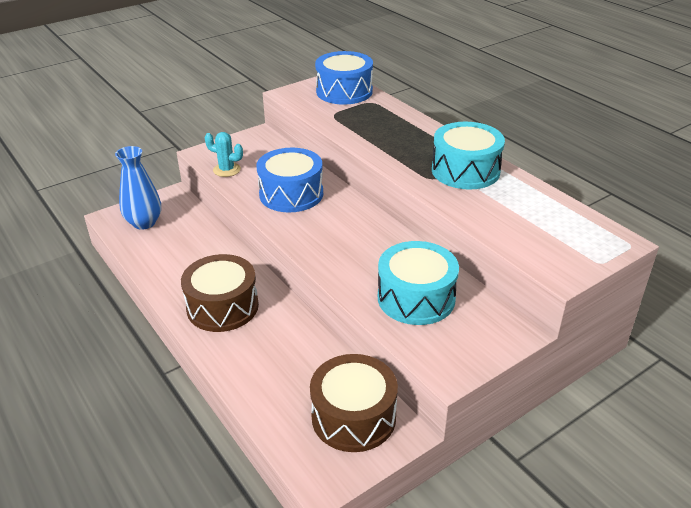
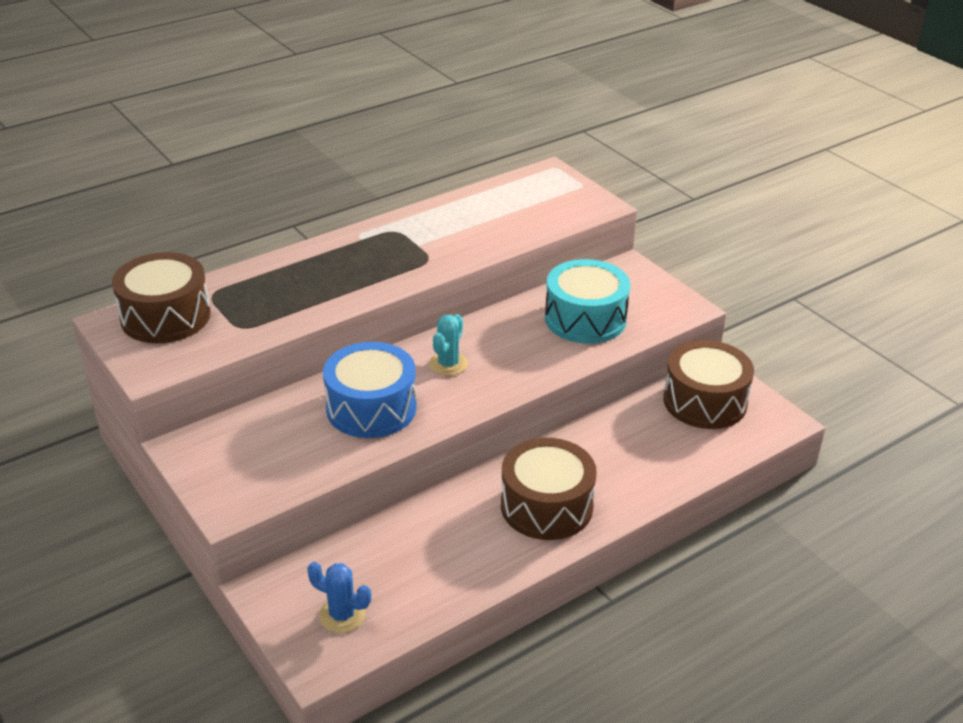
camera: 90 degrees left, 0 degrees up
blue vase [115,146,161,230] -> blue cactus [307,562,371,633]
turquoise cactus [205,132,243,177] -> turquoise cactus moved to [429,314,468,376]
blue drum [315,51,373,105] -> brown drum [112,252,211,343]
turquoise drum [432,122,505,190] -> none

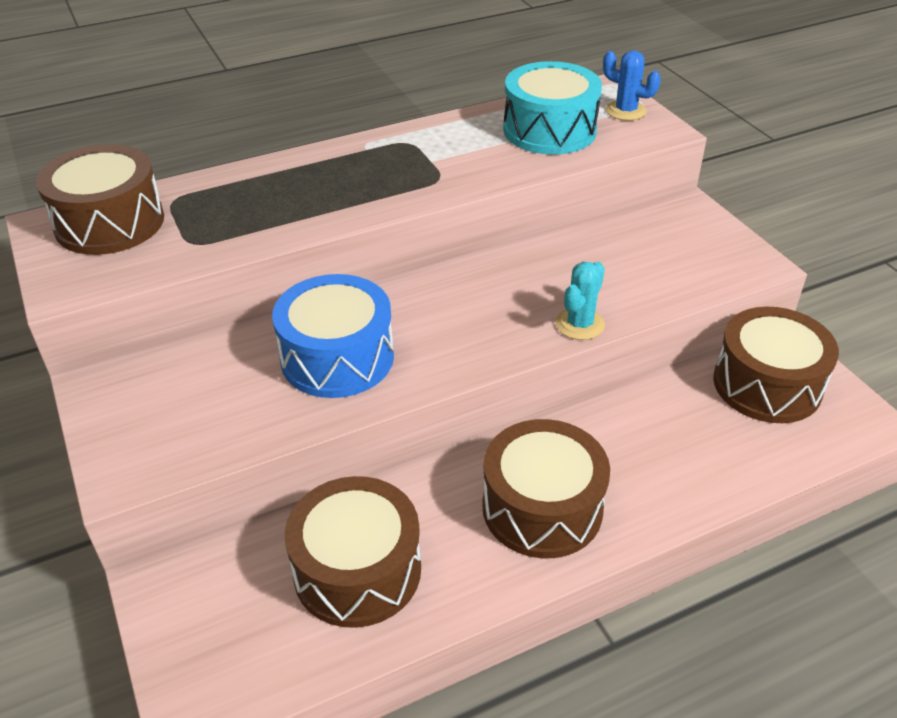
camera: 10 degrees right, 5 degrees up
blue cactus [307,562,371,633] -> blue cactus moved to [603,50,661,121]
turquoise cactus [429,314,468,376] -> turquoise cactus moved to [555,262,605,340]
turquoise drum [545,259,630,344] -> turquoise drum moved to [503,61,602,155]
none -> brown drum [285,476,421,628]

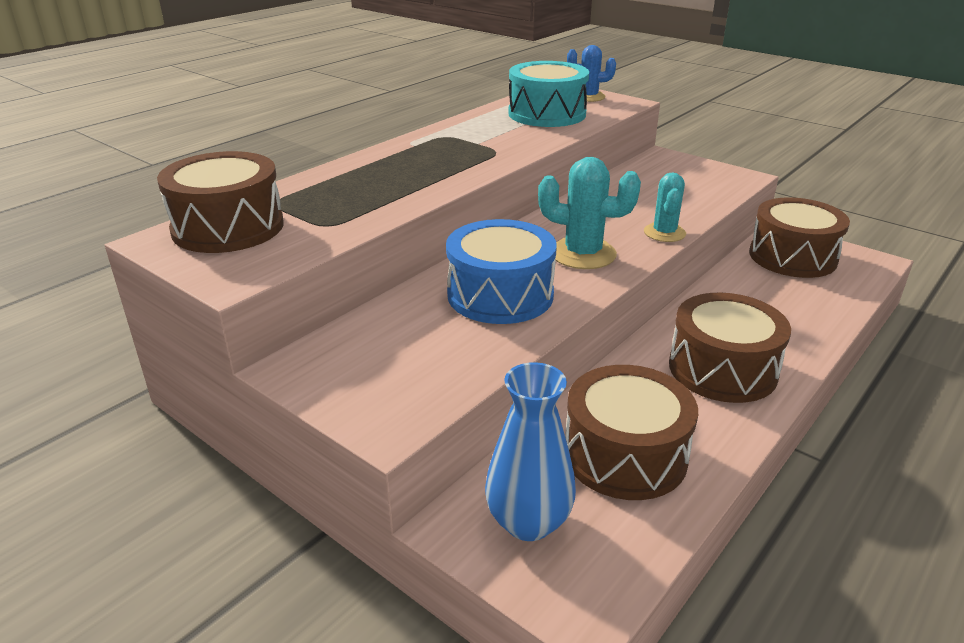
camera: 25 degrees left, 10 degrees down
none -> blue vase [485,362,576,541]
none -> turquoise cactus [538,157,641,269]

